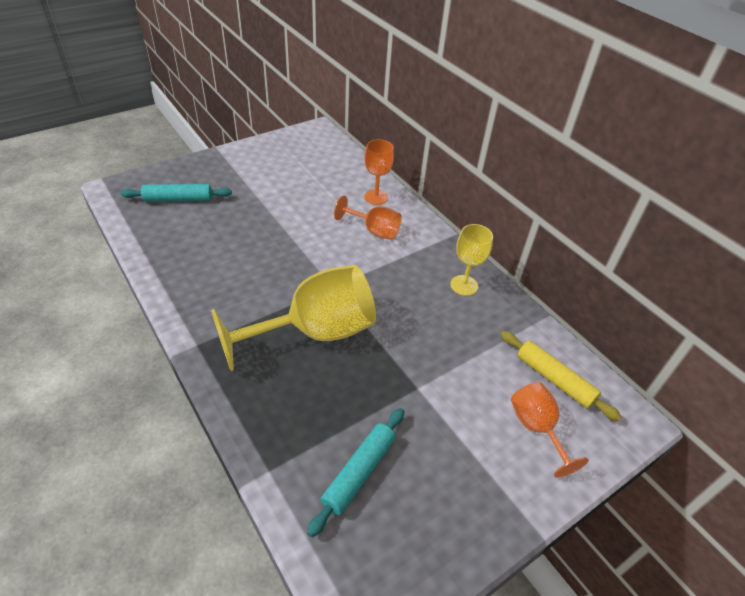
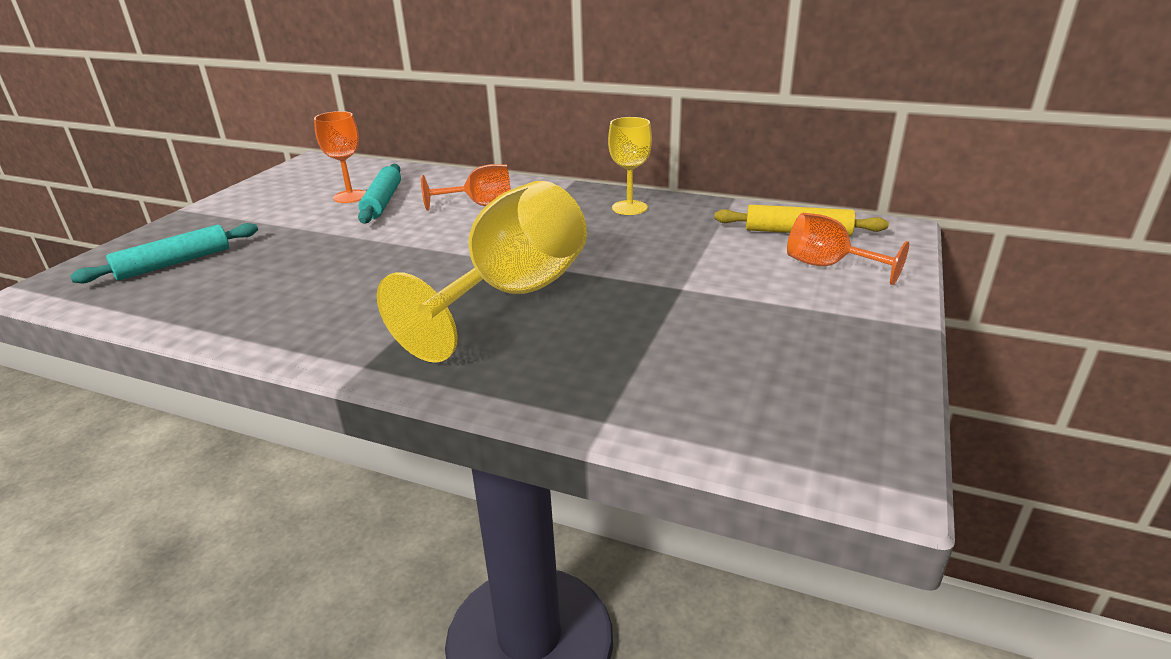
camera: 30 degrees left, 15 degrees down
turquoise rolling pin [307,408,404,537] -> turquoise rolling pin moved to [358,164,401,224]
orange goblet [364,139,394,205] -> orange goblet moved to [314,111,366,203]

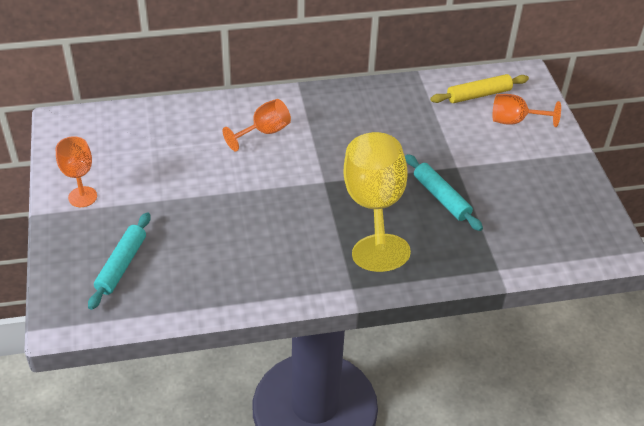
camera: 35 degrees left, 15 degrees up
orange goblet [314,111,366,203] -> orange goblet moved to [56,136,97,207]
turquoise rolling pin [358,164,401,224] -> turquoise rolling pin moved to [405,154,483,231]
yellow goblet [608,117,652,215] -> none

